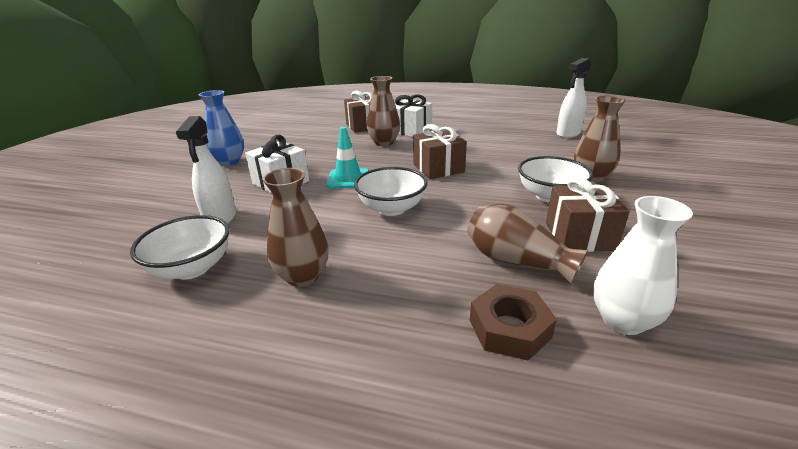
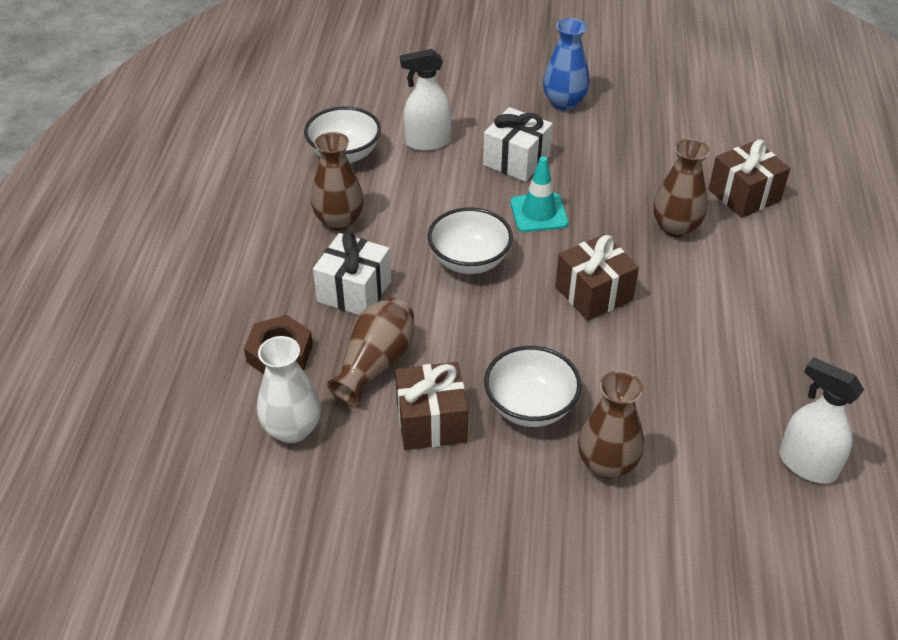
camera: 80 degrees right, 15 degrees up
white gift [395,94,432,137] -> white gift moved to [313,231,391,315]

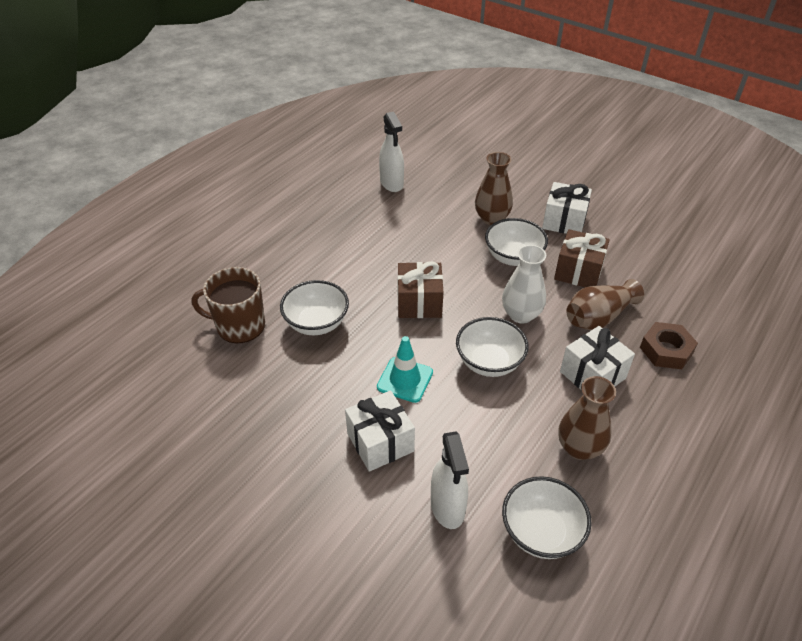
camera: 150 degrees left, 0 degrees up
white vase [257,336,321,443] -> white vase moved to [502,245,546,324]
white spray bottle [400,49,451,151] -> white spray bottle turned 60 degrees clockwise [431,431,469,529]
blue vase [543,18,590,111] -> none
brown vase [653,138,710,238] -> white bowl [280,280,349,335]
brown gift [709,140,790,218] -> brown mug [192,267,265,343]
none -> white gift [542,182,592,234]

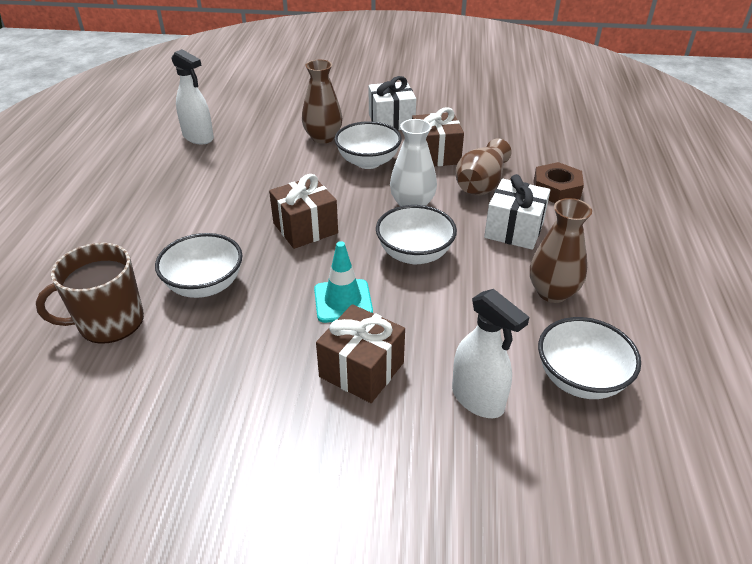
camera: 30 degrees left, 5 degrees down
white gift [345,390,415,472] -> brown gift [316,304,405,403]

